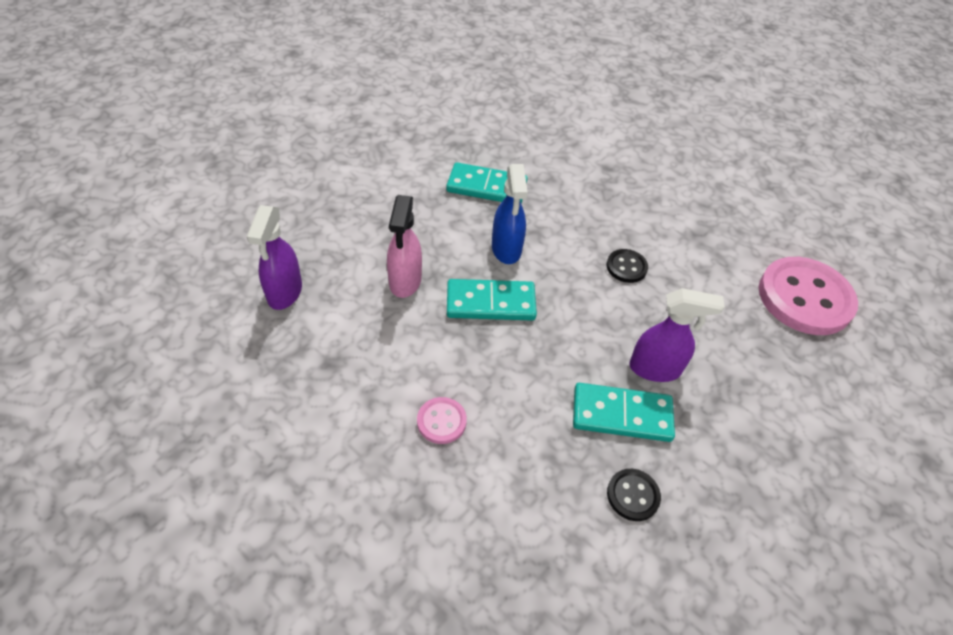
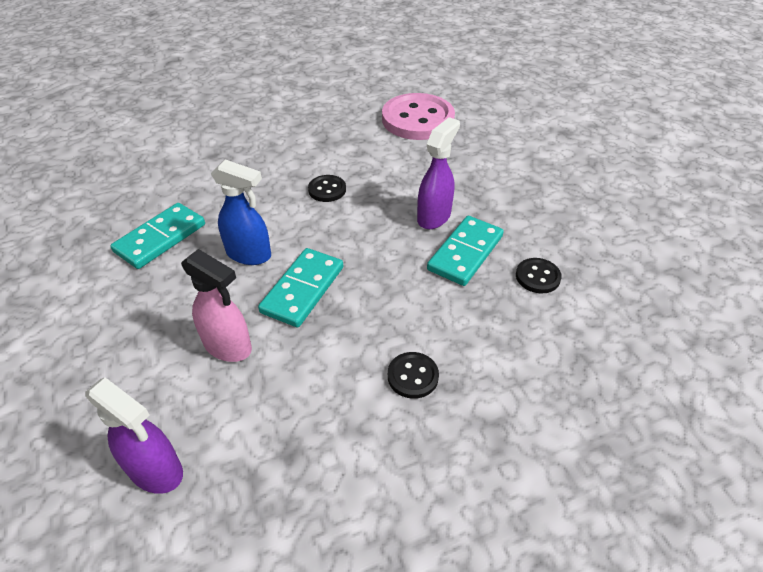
camera: 60 degrees left, 5 degrees down
pink button [417,397,467,444] -> black button [388,352,439,399]

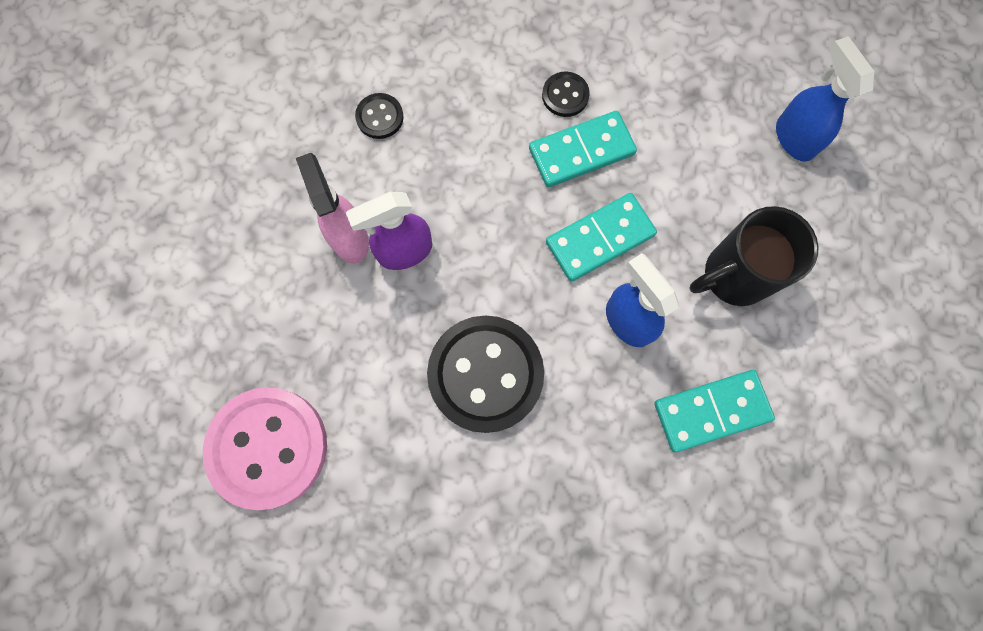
camera: 145 degrees left, 30 degrees up
purple spray bottle [85,377,183,494] -> blue spray bottle [776,36,875,162]
pink spray bottle [181,249,252,362] -> pink spray bottle moved to [296,153,369,264]
black button [308,175,346,202] -> black button [427,315,544,433], size x2.21
turquoise domino [427,216,504,286] -> turquoise domino moved to [529,111,637,187]
none -> black mug [689,206,819,306]

